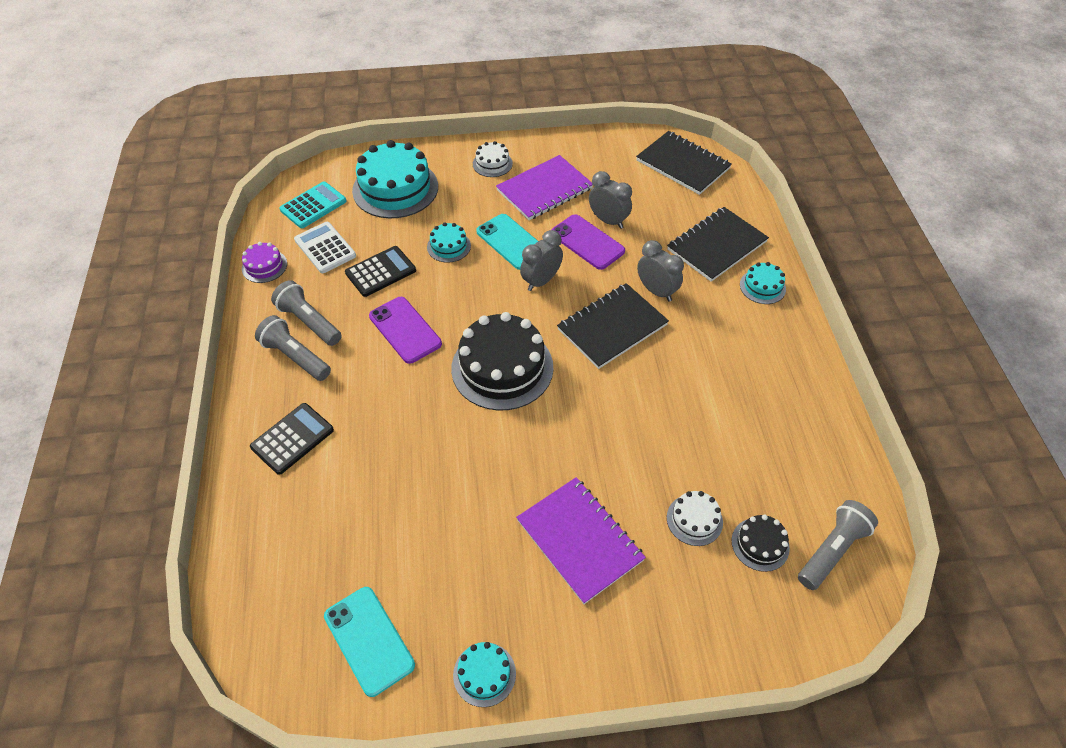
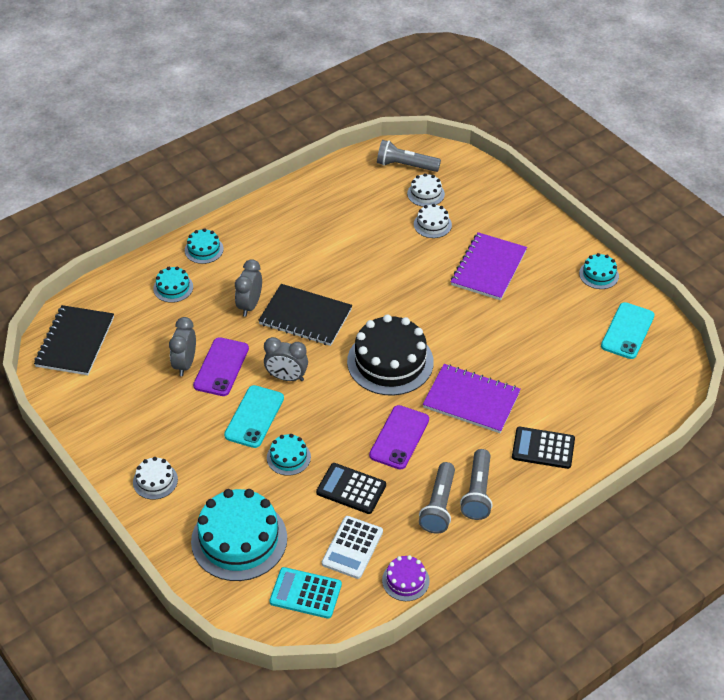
camera: 120 degrees left, 5 degrees down
purple notebook [496,155,593,220] -> purple notebook moved to [423,364,521,433]
black notebook [667,207,769,282] -> turquoise cake [153,267,193,303]
black cake [732,514,790,572] -> white cake [407,173,445,207]

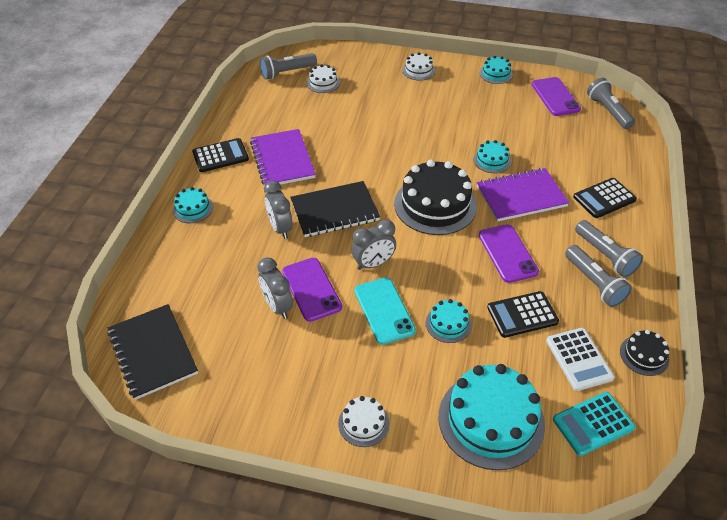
camera: 40 degrees left, 0 degrees up
turquoise cake [153,267,193,303] -> turquoise cake moved to [474,140,511,173]
purple cake [382,555,430,601] -> black cake [620,330,669,376]
white cake [414,204,452,238] -> white cake moved to [402,52,435,80]
purple notebook [451,232,527,300] -> purple notebook moved to [250,129,316,185]
turquoise phone [601,302,655,359] -> purple phone [532,77,581,116]
none -> black calculator [192,138,249,172]
none -> grey flashlight [587,78,635,129]

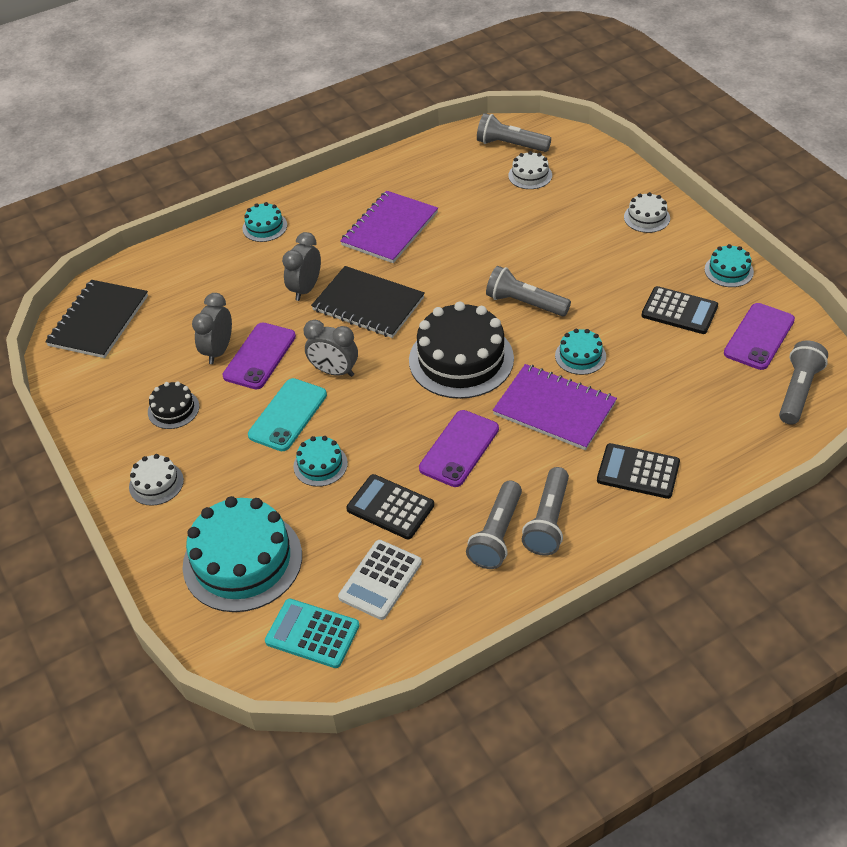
camera: 50 degrees right, 0 degrees up
black calculator [192,138,249,172] -> black calculator moved to [642,286,718,334]
black cake [620,330,669,376] -> black cake moved to [148,382,199,429]
none -> grey flashlight [486,266,571,317]

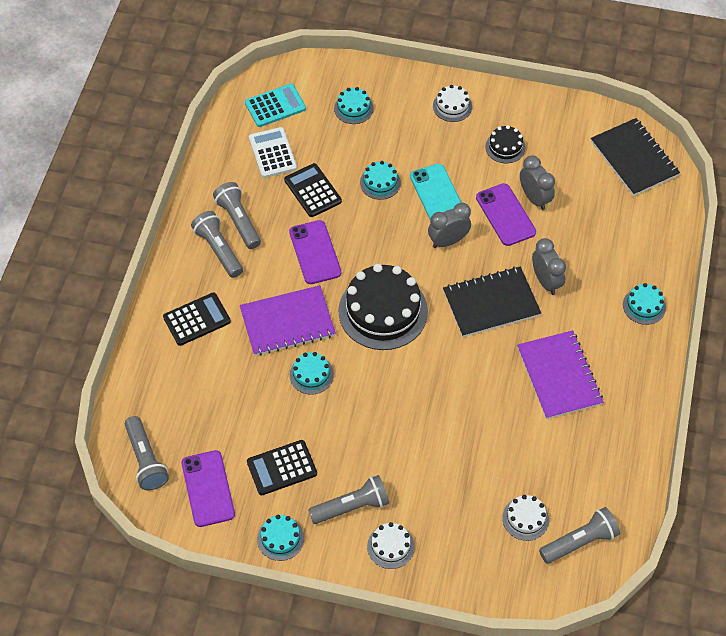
camera: 130 degrees right, 10 degrees up
turquoise cake [182,496,302,612] -> turquoise cake [334,87,374,124], size x0.48
black calculator [346,474,434,539] -> black calculator turned 105 degrees counterclockwise [284,163,342,217]
grey flashlight [486,266,571,317] -> grey flashlight moved to [308,475,389,524]

